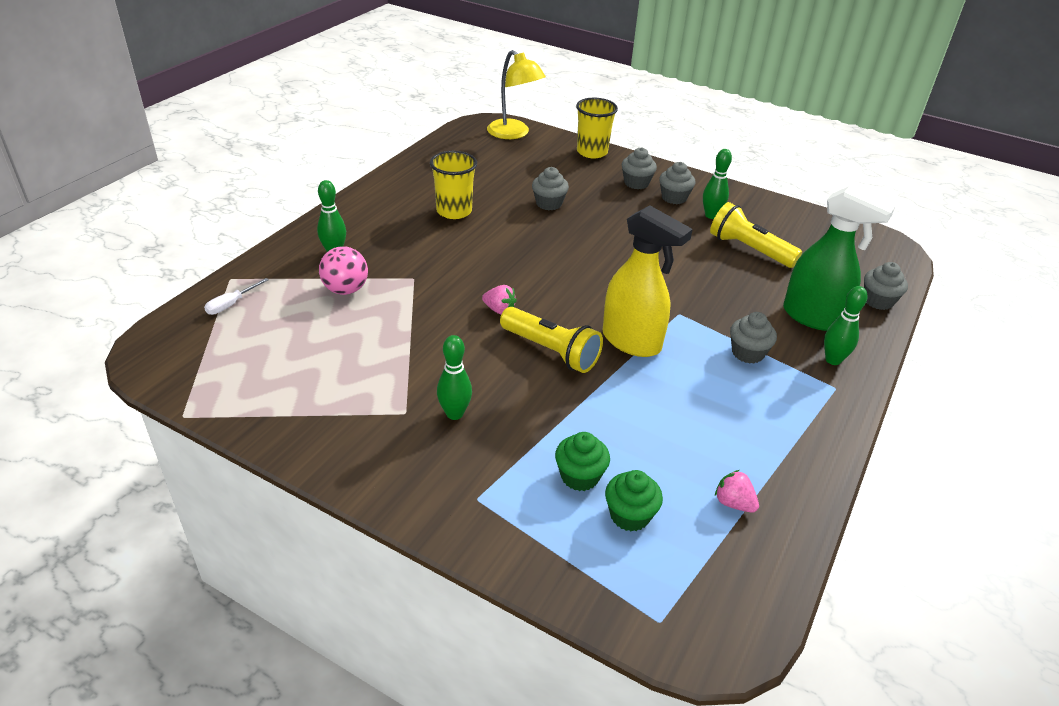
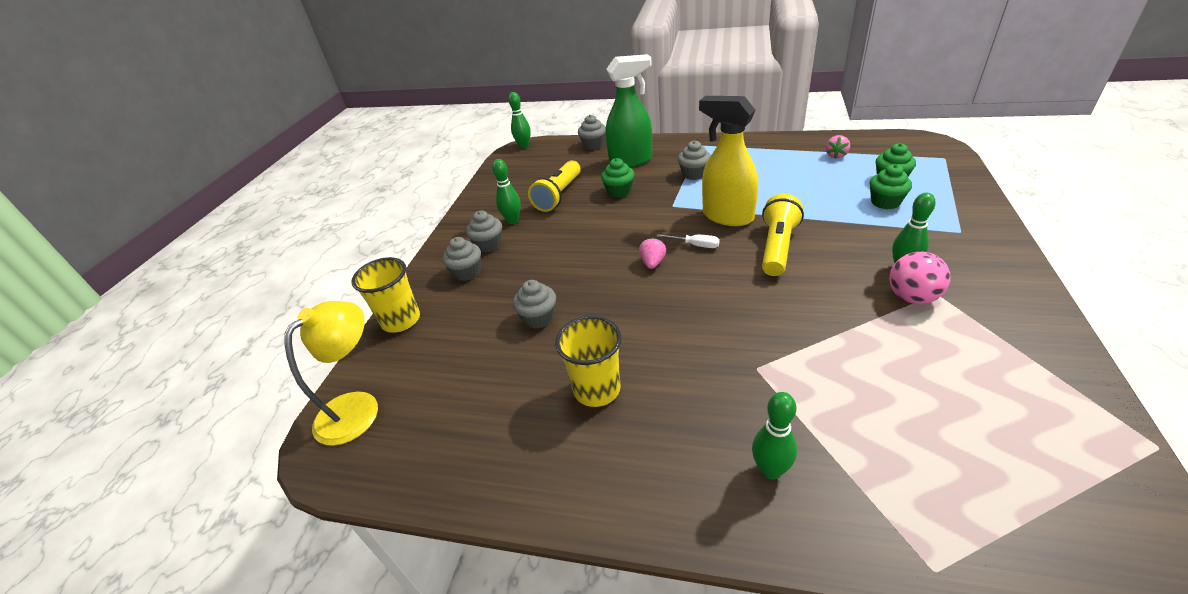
camera: 100 degrees left, 0 degrees up
white screwdriver [204,278,269,315] -> white screwdriver moved to [656,234,720,248]
pink ball [319,246,368,295] -> pink ball moved to [889,252,950,304]
pink strawberry [482,285,517,315] -> pink strawberry moved to [639,237,666,269]
yellow spray bottle [602,205,693,357] -> yellow spray bottle turned 75 degrees counterclockwise [699,96,758,226]
green spray bottle [783,186,895,331] -> green spray bottle turned 60 degrees clockwise [606,54,652,167]
green bowling pin [824,286,868,365] -> green bowling pin moved to [508,92,531,148]
none -> green cupcake [601,158,634,198]

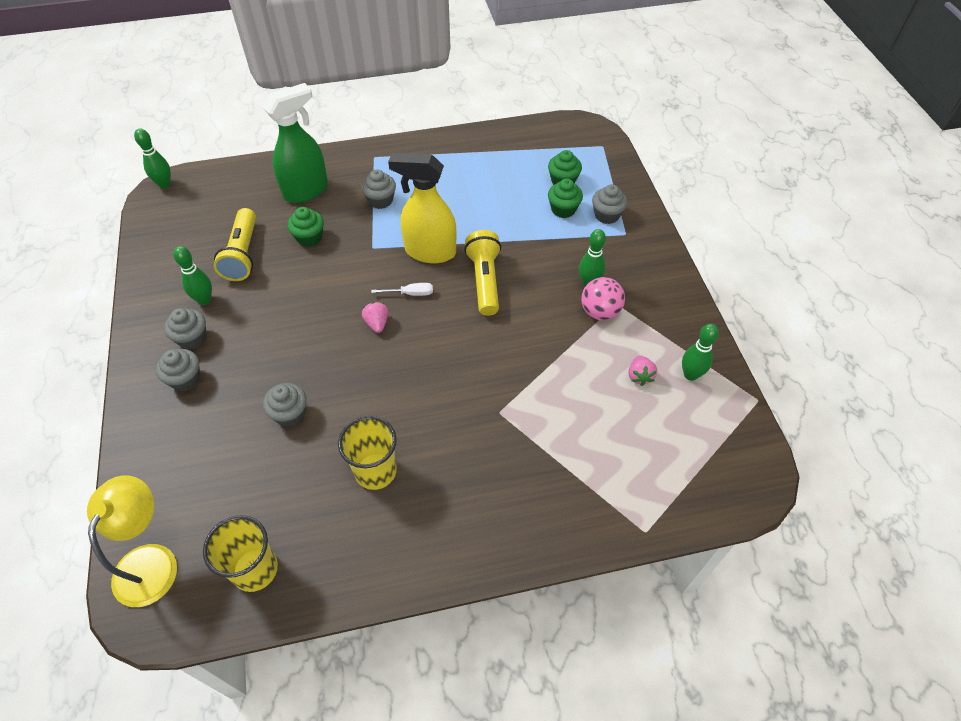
camera: 30 degrees left, 15 degrees up
yellow cup [352,257,420,333] -> yellow cup moved to [203,515,278,592]
grey cupcake [578,115,606,150] -> grey cupcake moved to [592,184,628,224]
green bowling pin [752,392,797,479] -> green bowling pin moved to [682,324,719,381]
pink strawberry [826,135,850,159] -> pink strawberry moved to [629,355,657,386]

